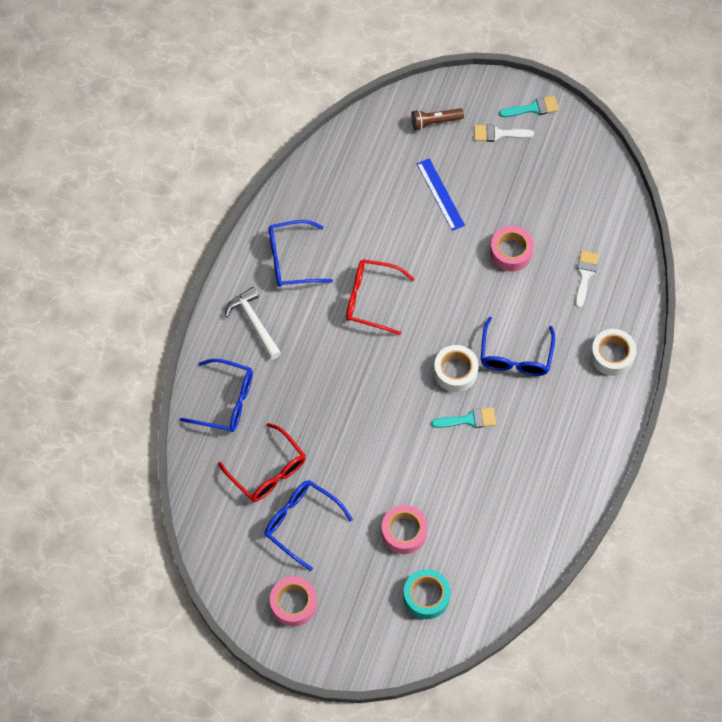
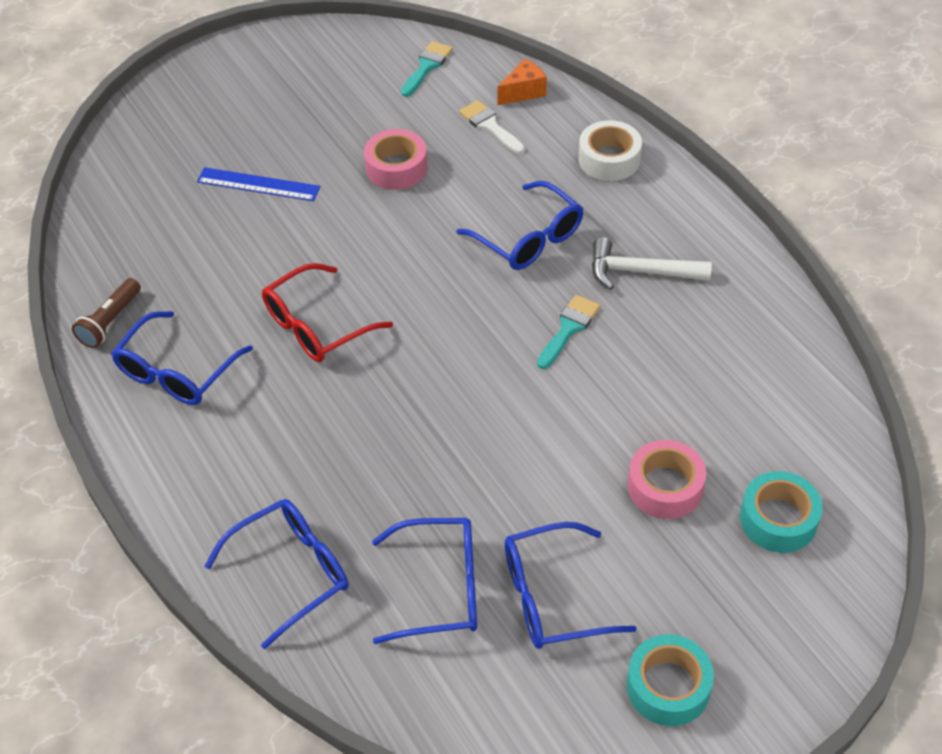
camera: 50 degrees left, 15 degrees down
red glasses [218,423,306,502] -> blue glasses [372,518,477,644]
white hammer [225,287,281,360] -> white hammer moved to [592,237,712,290]
pink tape [270,576,317,626] -> turquoise tape [627,634,714,726]
brown flashlight [411,108,464,130] -> brown flashlight moved to [72,278,141,348]
white tape [434,345,479,392] -> none
white brush [474,124,534,142] -> none
turquoise brush [499,96,559,117] -> turquoise brush moved to [401,41,453,97]
none -> orange cheese [497,59,547,105]

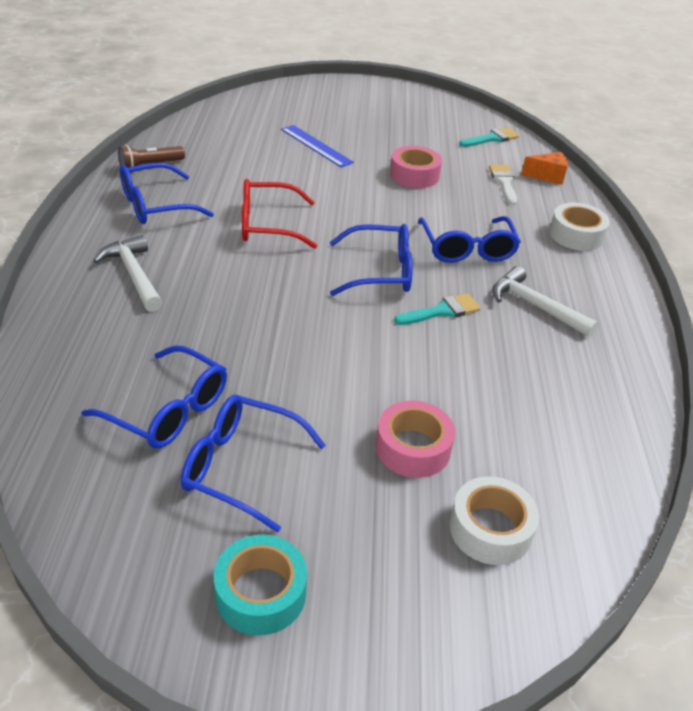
camera: 30 degrees right, 10 degrees down
blue glasses [205,499,348,649] -> blue glasses moved to [330,224,413,296]
turquoise tape [740,471,823,553] -> white tape [449,476,539,565]
none -> white hammer [93,235,163,312]

